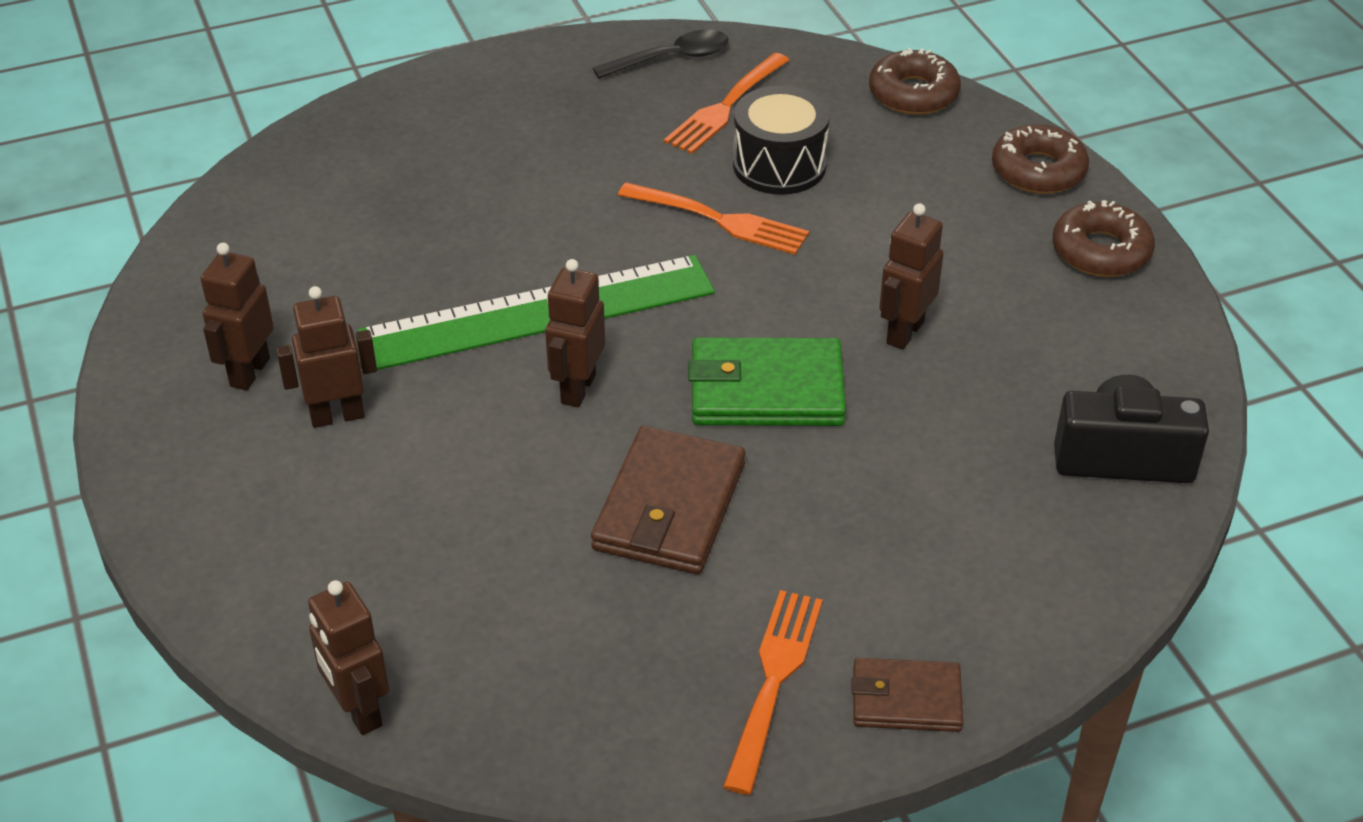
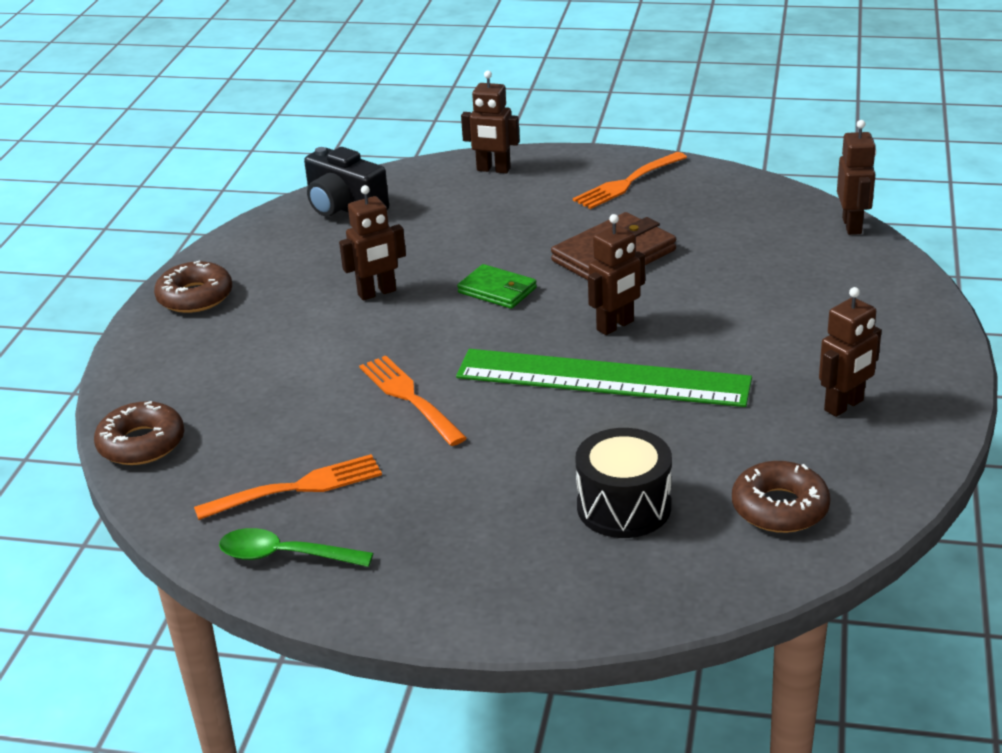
camera: 145 degrees left, 10 degrees down
brown robot [276,286,377,428] -> brown robot moved to [461,71,520,173]
black spoon [593,29,729,79] -> green spoon [219,528,373,567]
green wallet [688,338,846,426] -> green wallet [457,264,537,309], size x0.61
black drum [733,86,830,195] -> black drum moved to [576,428,672,538]
brown wallet [852,658,963,732] -> none
brown donut [992,124,1089,194] -> brown donut moved to [732,461,831,533]

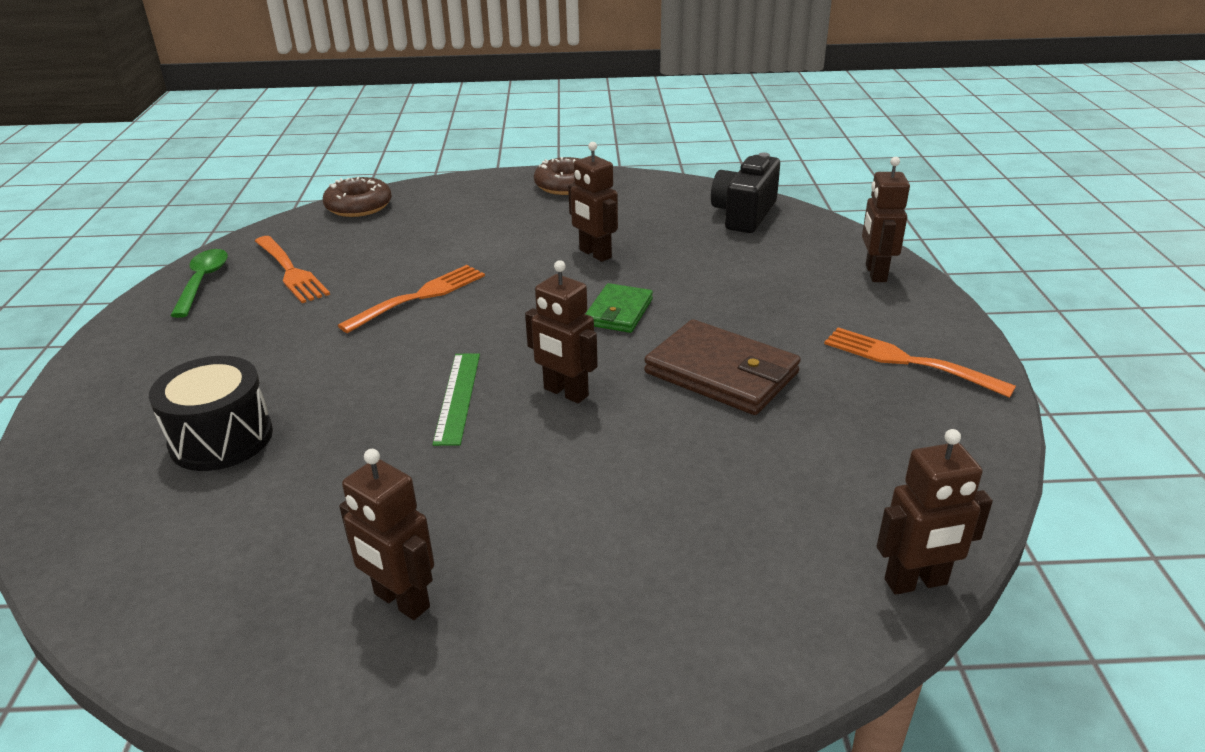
camera: 75 degrees right, 0 degrees up
green ruler [456,349,752,407] -> green ruler [432,353,480,446], size x0.47
brown donut [732,461,831,533] -> none

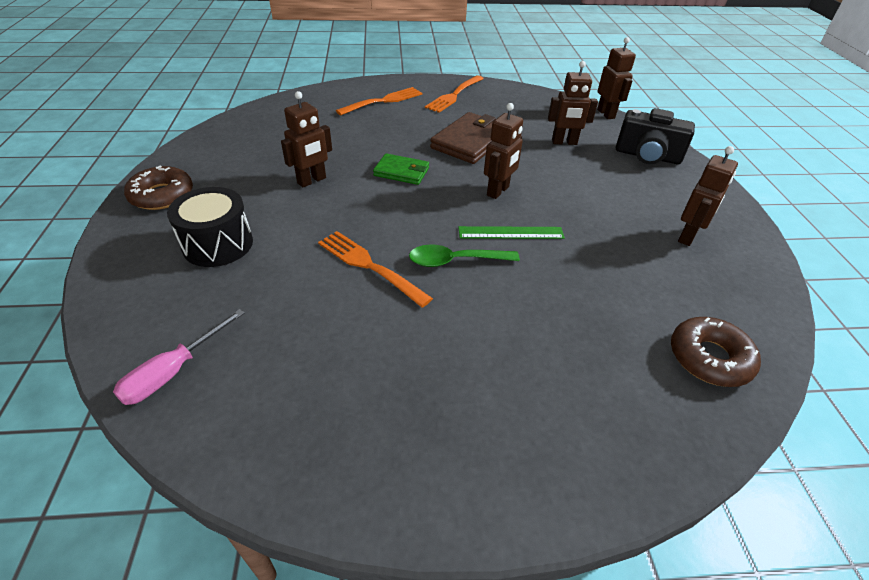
camera: 95 degrees left, 10 degrees up
black drum [149,356,273,471] -> black drum moved to [167,187,253,267]
green spoon [170,249,228,318] -> green spoon moved to [409,244,520,267]
orange fork [255,236,330,303] -> orange fork moved to [336,87,422,115]
brown donut [323,177,392,217] -> brown donut moved to [671,317,761,387]
black camera [711,152,780,233] -> black camera moved to [616,108,695,164]
brown robot [862,157,910,282] -> brown robot moved to [548,61,598,145]
none -> pink screwdriver [113,309,245,405]

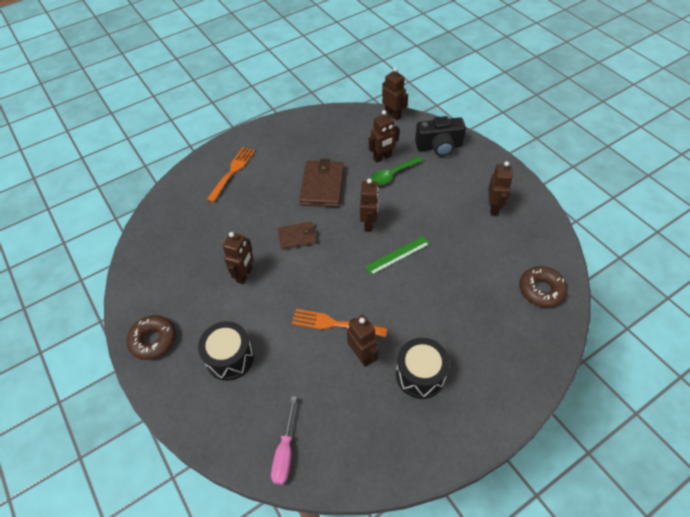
camera: 25 degrees left, 10 degrees up
green wallet [373,153,429,185] -> brown wallet [278,222,317,250]
green spoon [409,244,520,267] -> green spoon moved to [370,156,423,185]
orange fork [425,76,484,113] -> none
none -> brown robot [347,315,379,367]
none -> black drum [396,338,450,399]

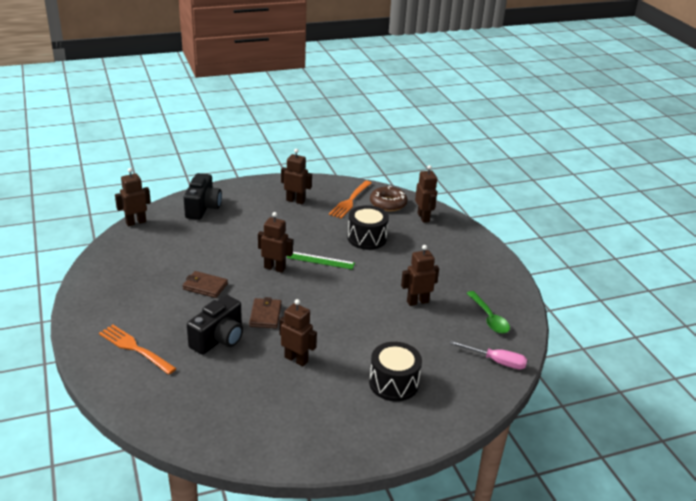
camera: 80 degrees left, 20 degrees down
brown donut [126,315,176,360] -> none
orange fork [292,309,387,337] -> orange fork moved to [329,181,372,219]
brown wallet [299,159,344,207] -> brown wallet [182,271,228,298], size x0.61
green ruler [365,236,430,275] -> green ruler turned 60 degrees counterclockwise [287,252,355,270]
brown robot [369,110,399,163] -> brown robot moved to [415,165,437,223]
green spoon [370,156,423,185] -> green spoon moved to [467,291,510,334]
black drum [396,338,450,399] -> black drum moved to [348,205,389,250]
none -> black camera [187,295,243,355]

